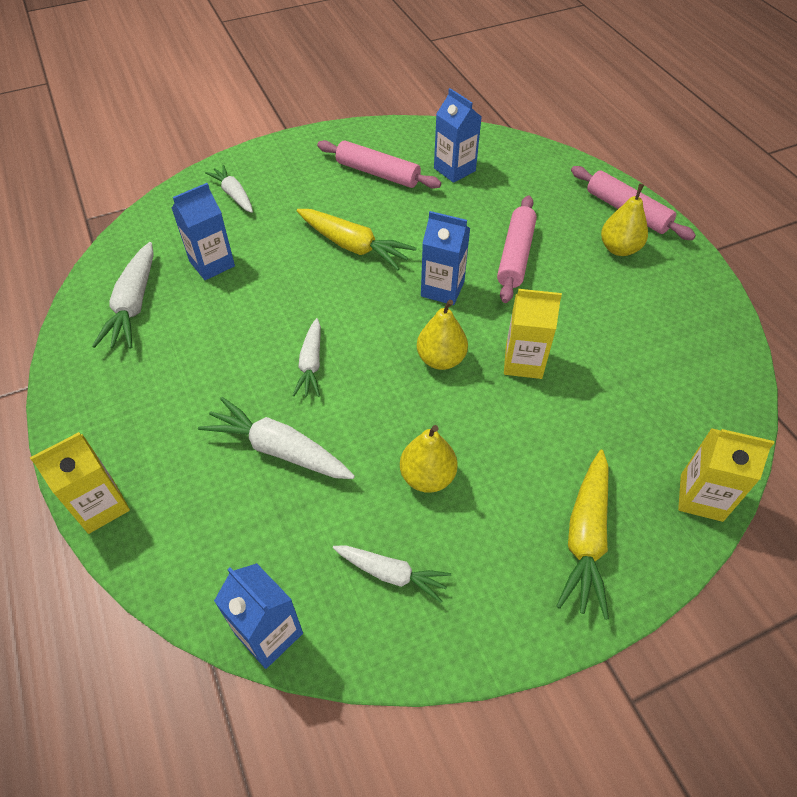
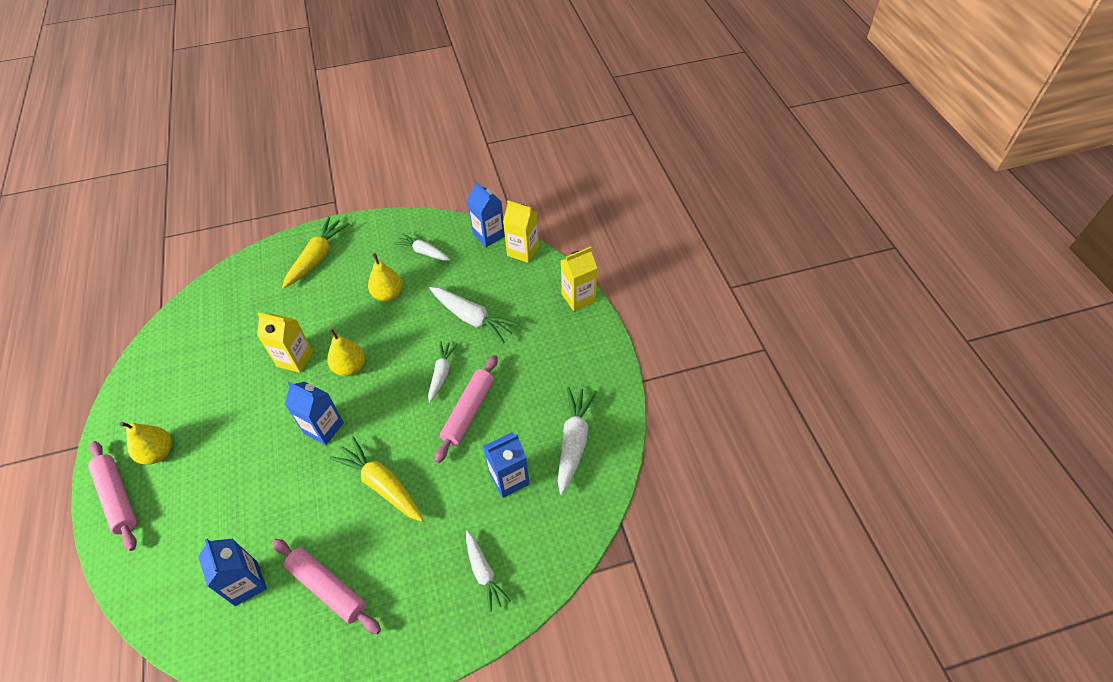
camera: 170 degrees left, 0 degrees up
pink rolling pin [497,195,537,303] -> pink rolling pin moved to [434,355,498,463]
yellow carton [678,428,774,522] -> yellow carton moved to [503,200,539,263]

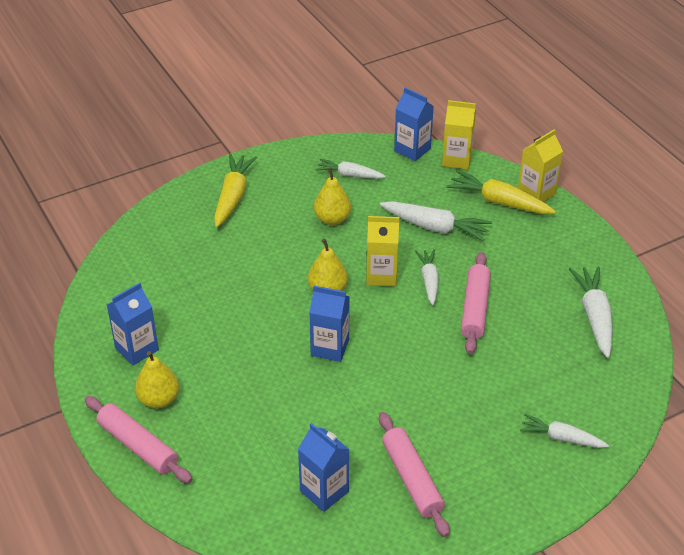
camera: 15 degrees left, 10 degrees down
yellow carton [257,312,313,373] -> yellow carton moved to [366,216,399,286]
pink rolling pin [272,539,381,634] -> pink rolling pin turned 45 degrees clockwise [379,412,450,537]
yellow carrot [329,436,423,522] -> yellow carrot moved to [446,170,556,214]
white carrot [466,530,511,612] -> white carrot turned 150 degrees clockwise [520,414,609,448]
blue carton [483,432,529,498] -> blue carton moved to [107,283,159,365]

